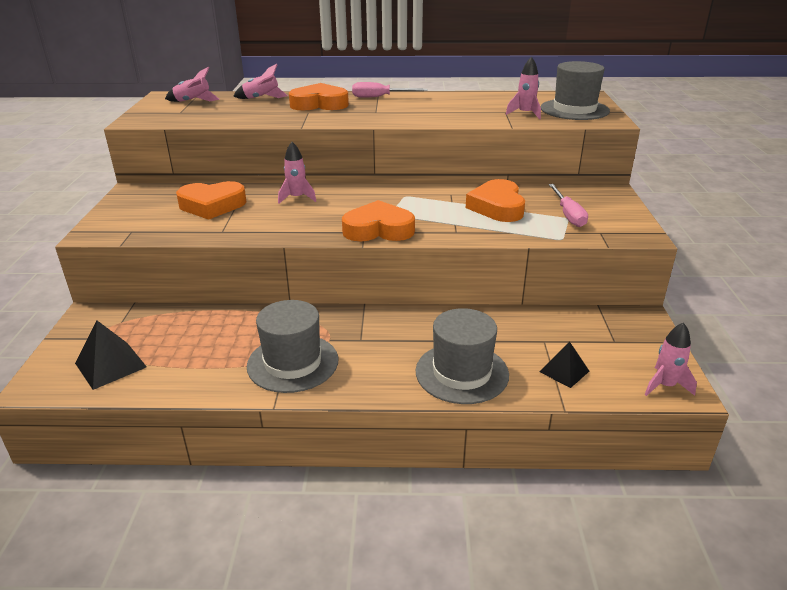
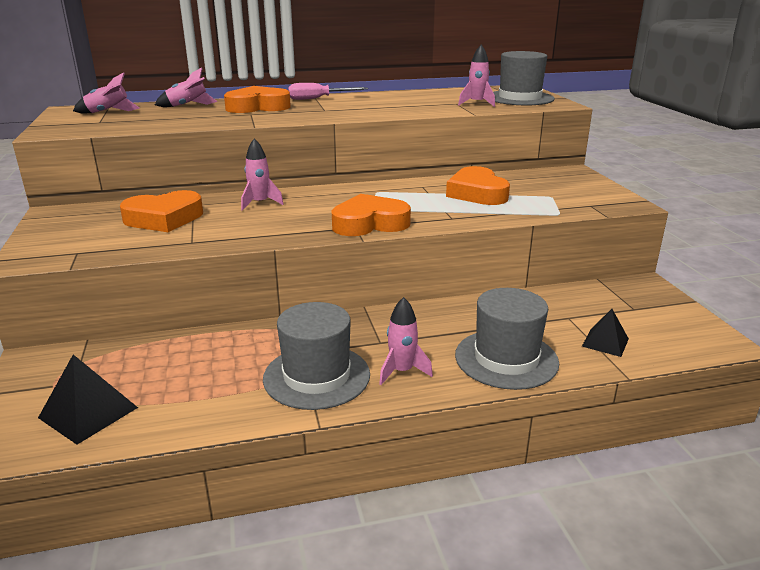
camera: 15 degrees left, 5 degrees down
pink screwdriver [549,184,588,227] -> none
pink rocket [645,322,697,396] -> pink rocket moved to [379,297,433,385]

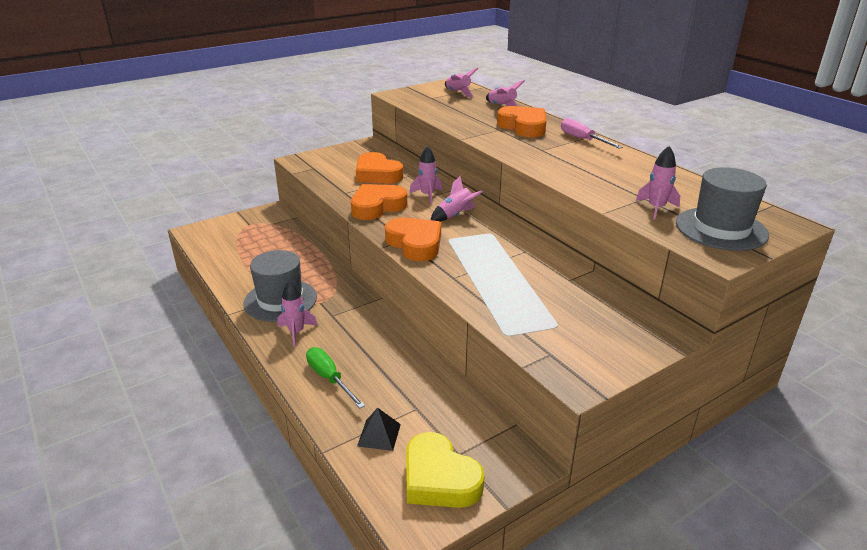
camera: 70 degrees right, 5 degrees up
black pyramid [38,355,138,445] -> none
orange heart [446,166,510,205] -> orange heart moved to [351,184,407,220]
grey hat [455,288,559,390] -> green screwdriver [306,347,365,408]
none -> yellow heart [406,432,485,508]
none -> pink rocket [431,176,483,222]

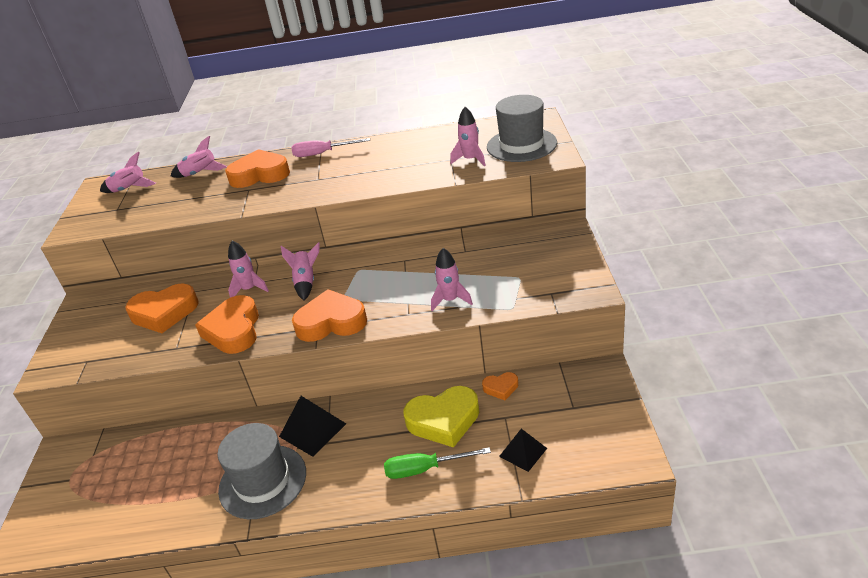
camera: 55 degrees left, 5 degrees up
pink rocket [277,280,317,347] -> pink rocket moved to [431,248,473,311]
yellow heart [406,432,485,508] -> yellow heart moved to [403,386,479,448]
none -> black pyramid [279,396,346,457]
none -> orange heart [482,372,518,400]

